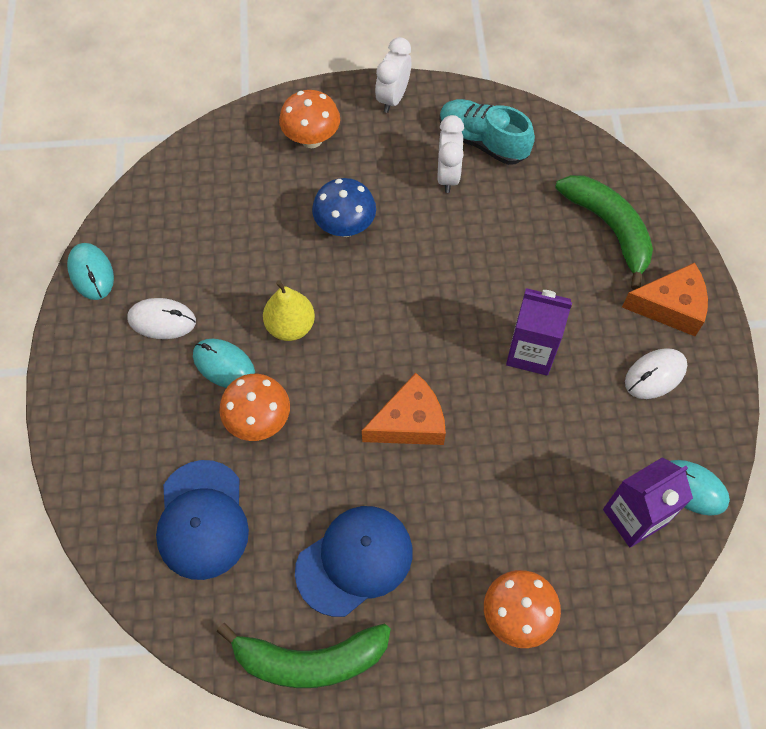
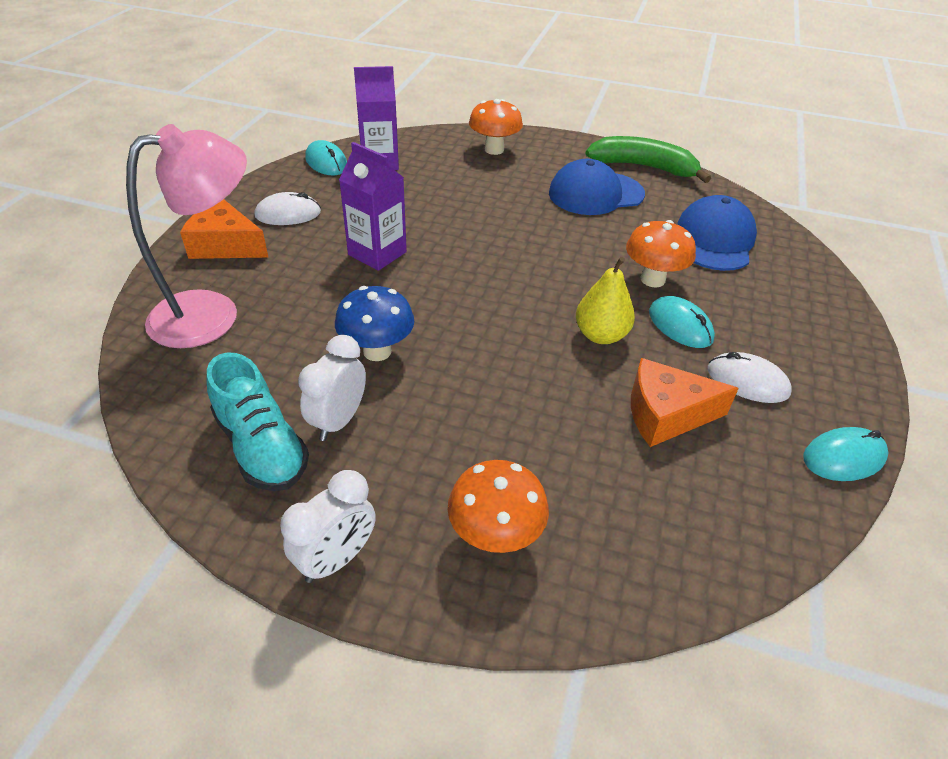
camera: 160 degrees left, 20 degrees down
turquoise mouse [67,243,114,300] -> turquoise mouse turned 75 degrees clockwise [803,427,889,481]
blue mushroom [312,178,376,237] -> blue mushroom moved to [335,286,414,361]
orange cheese [362,373,446,445] -> orange cheese moved to [631,358,739,447]
green banana [555,175,653,290] -> pink lamp [126,124,247,348]

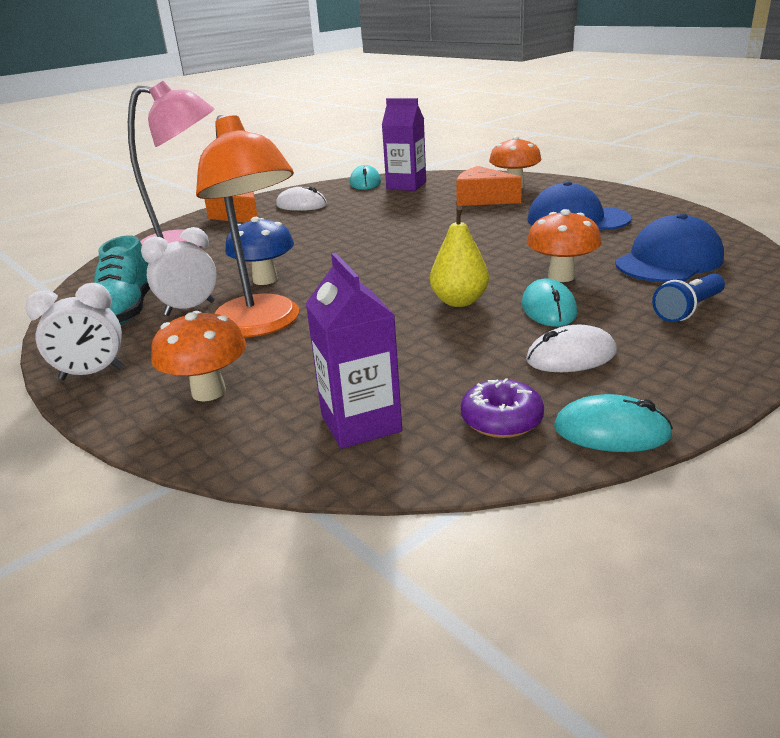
camera: 35 degrees right, 15 degrees down
purple carton [339,142,407,271] -> purple carton moved to [306,253,402,449]
green banana [585,136,711,183] -> none
orange cheese [631,358,739,447] -> orange cheese moved to [456,166,522,206]
white mouse [707,352,792,403] -> white mouse turned 75 degrees counterclockwise [526,325,617,372]
none -> orange lamp [196,115,299,337]
none -> purple donut [461,378,544,438]
none -> blue flashlight [652,273,725,322]

